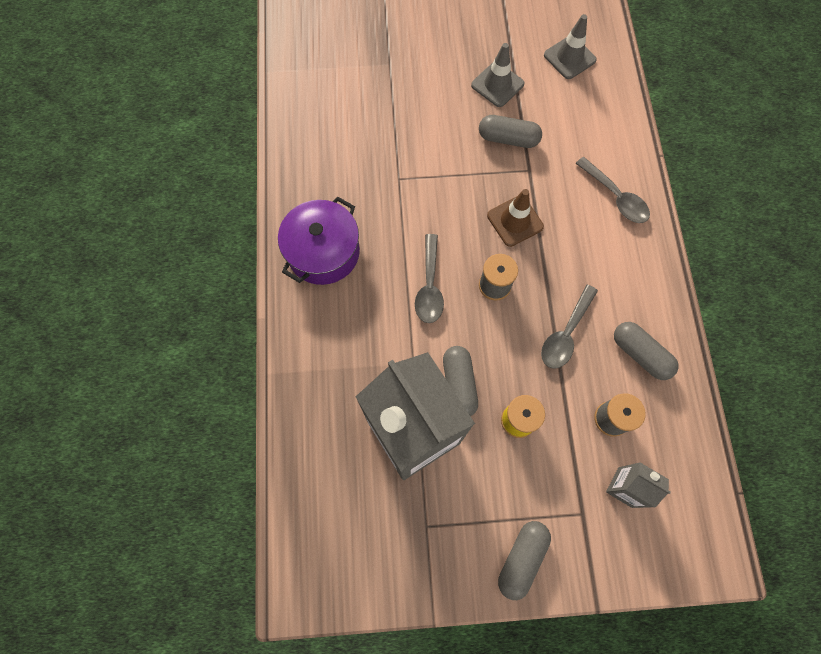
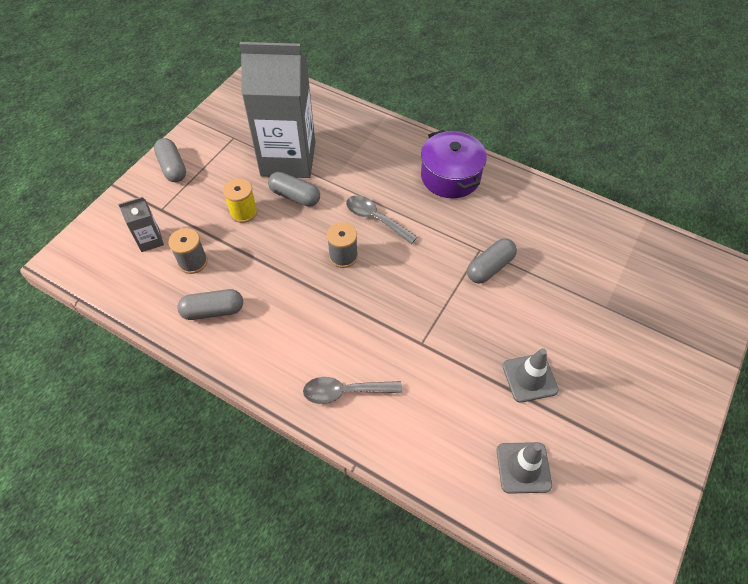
camera: 125 degrees right, 15 degrees down
grey capsule [479,115,542,148] -> grey capsule moved to [467,238,517,284]
brown traffic cone [487,189,544,247] -> none
grey spoon [541,285,598,369] -> none

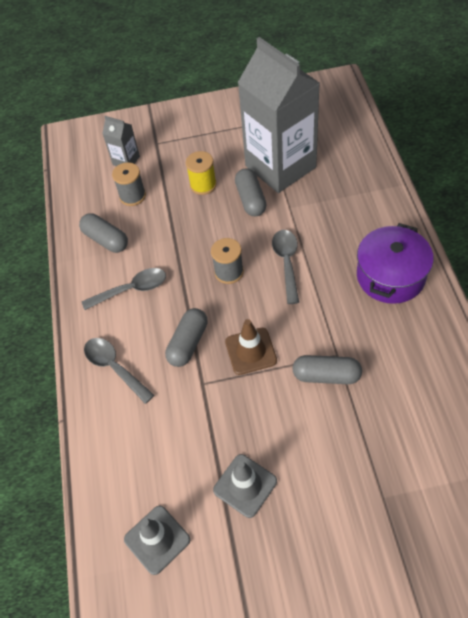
camera: 55 degrees right, 0 degrees up
grey capsule [154,138,186,182] -> grey capsule moved to [165,308,208,367]
none -> grey spoon [82,268,166,310]
none -> brown traffic cone [225,319,277,375]

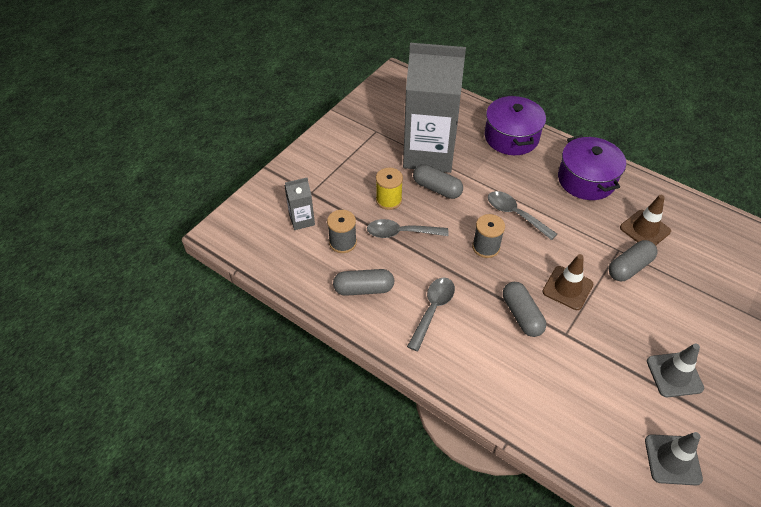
camera: 50 degrees left, 5 degrees down
grey spoon [84,338,154,404] -> grey spoon moved to [367,219,448,238]
none -> purple pot [485,95,546,155]
none -> brown traffic cone [620,195,671,245]

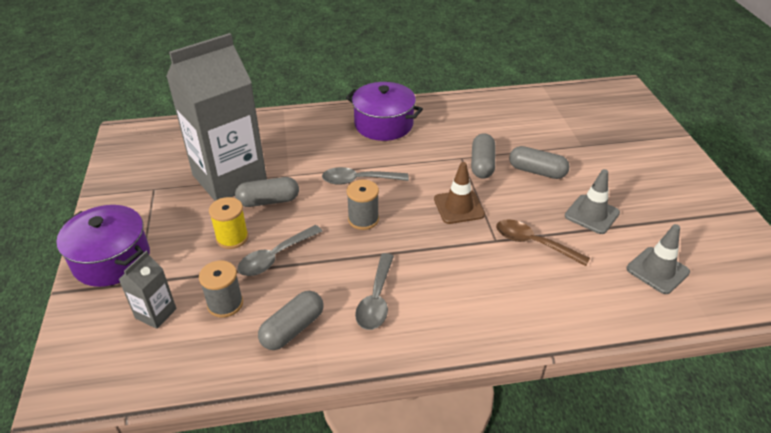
camera: 45 degrees left, 10 degrees down
grey spoon [407,277,455,351] -> grey spoon turned 150 degrees counterclockwise [355,253,394,330]
purple pot [485,95,546,155] -> purple pot moved to [56,205,150,287]
grey capsule [503,282,546,337] -> grey capsule moved to [509,146,570,179]
brown traffic cone [620,195,671,245] -> none
none -> brown spoon [496,219,590,266]

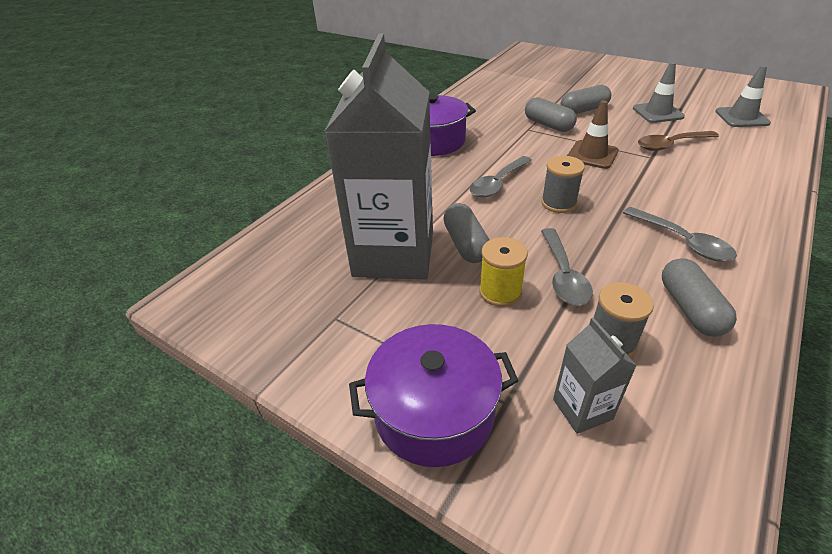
camera: 45 degrees left, 0 degrees up
grey capsule [235,177,299,207] -> grey capsule turned 45 degrees counterclockwise [443,203,490,263]

